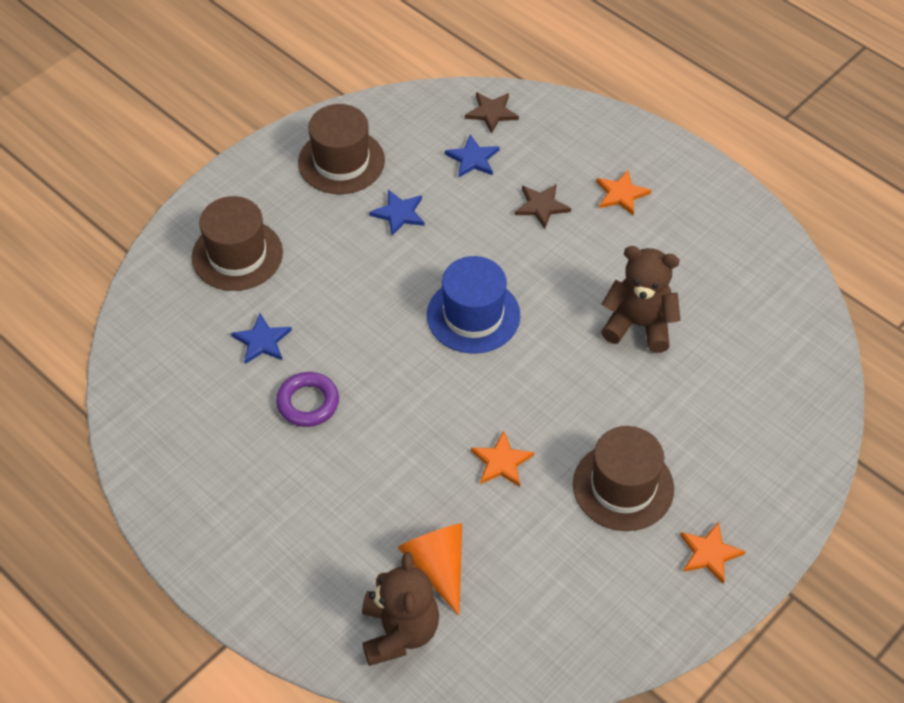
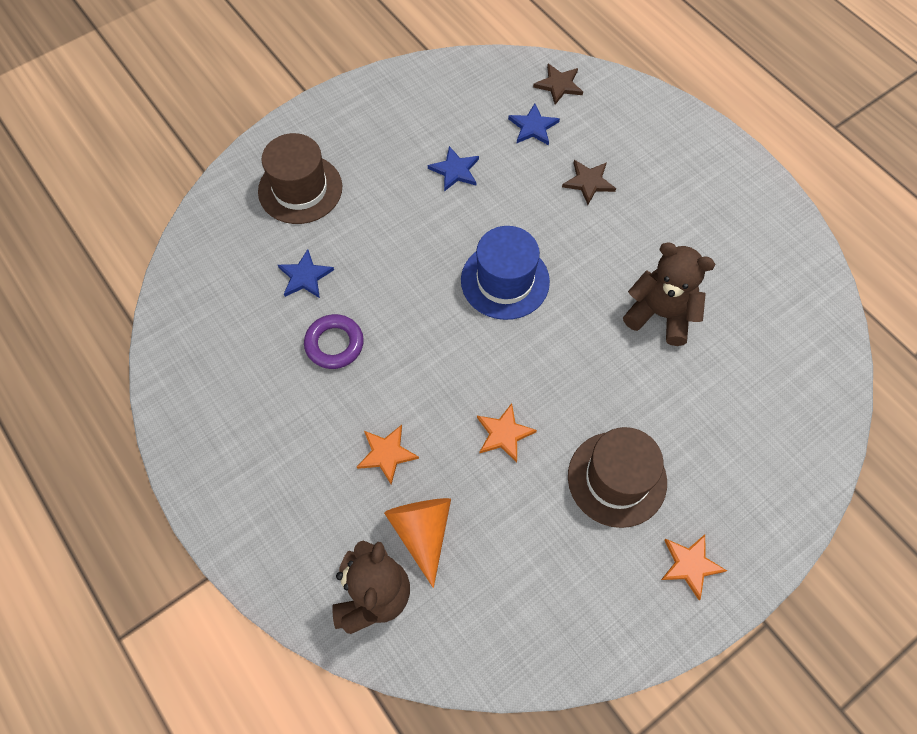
camera: 10 degrees right, 10 degrees up
brown hat [298,104,385,194] -> none
orange star [596,170,651,215] -> orange star moved to [357,425,419,485]

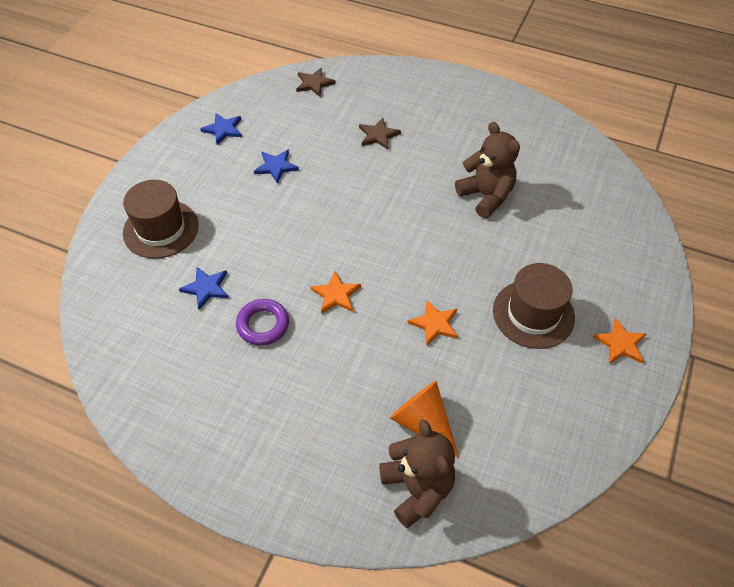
camera: 30 degrees left, 10 degrees down
orange star [357,425,419,485] -> orange star moved to [311,271,361,314]
blue hat [461,226,550,320] -> none
blue star [508,103,560,145] -> blue star moved to [200,113,242,145]
brown teddy bear [623,242,715,346] -> brown teddy bear turned 60 degrees clockwise [455,122,520,218]

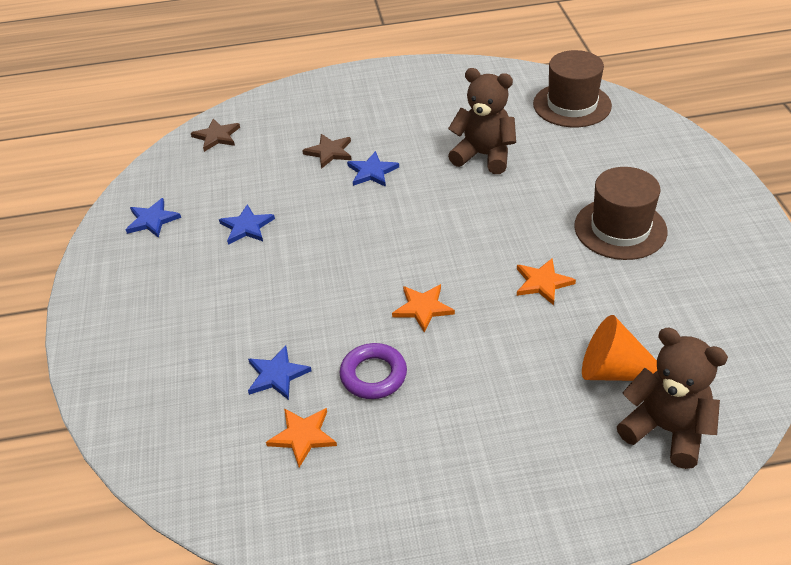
camera: 30 degrees left, 10 degrees down
brown hat [123,180,199,259] -> brown hat moved to [533,50,612,127]
orange star [593,318,647,364] -> orange star moved to [266,408,337,468]
none -> blue star [347,151,399,187]

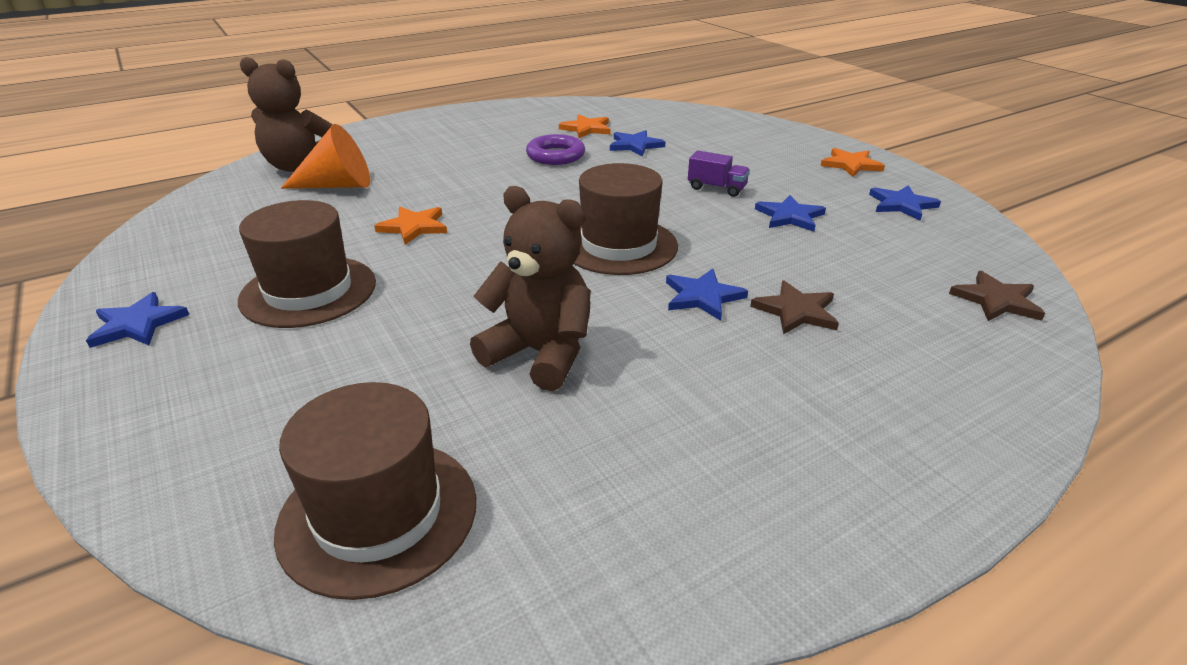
camera: 155 degrees right, 10 degrees down
orange star [392,284,455,333] -> orange star moved to [821,148,885,177]
brown teddy bear [448,68,516,174] -> brown teddy bear turned 150 degrees counterclockwise [470,186,591,391]
none -> blue star [86,292,189,348]
none -> brown hat [574,163,678,275]
none -> purple truck [688,150,750,197]

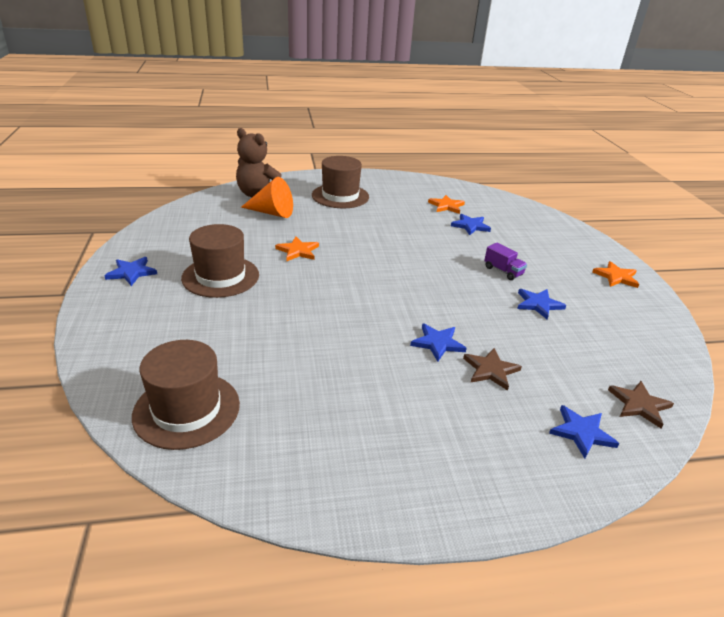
camera: 20 degrees right, 0 degrees up
brown teddy bear [470,186,591,391] -> none
purple ring [526,134,585,165] -> none
brown hat [574,163,678,275] -> brown hat moved to [312,156,369,208]
blue star [869,185,941,221] -> blue star moved to [549,405,620,459]

